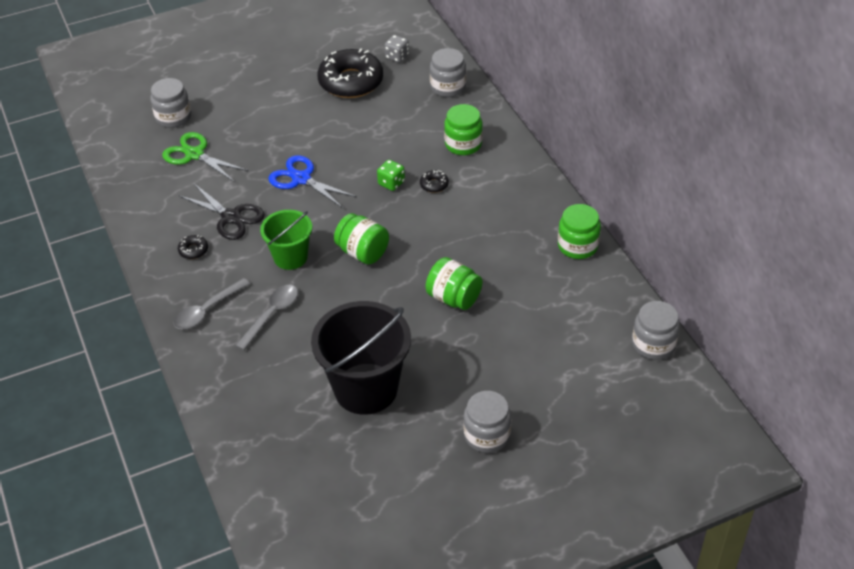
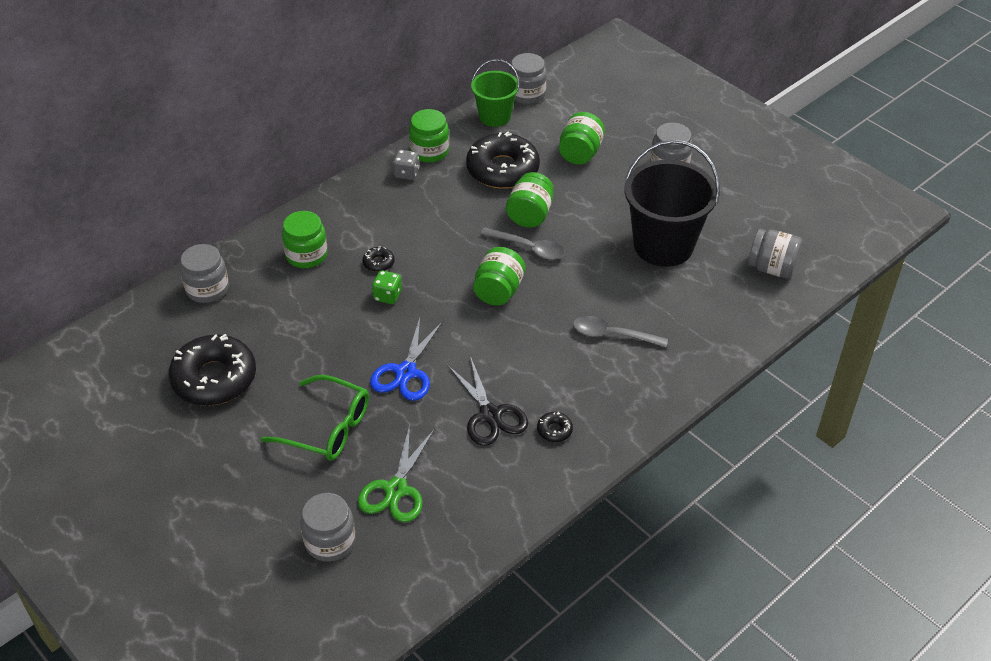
camera: 110 degrees left, 0 degrees up
grey spoon [174,278,250,329] -> grey spoon moved to [480,227,565,260]
black scissors [178,183,265,240] -> black scissors turned 135 degrees clockwise [447,356,528,446]
green bucket [260,210,312,270] -> green bucket moved to [471,59,520,127]
grey dice [384,35,409,63] -> grey dice moved to [393,150,419,180]
none -> green glasses [261,375,369,461]
none -> black donut [466,132,540,189]
none -> green jar [559,112,605,164]
none -> grey jar [748,229,802,279]

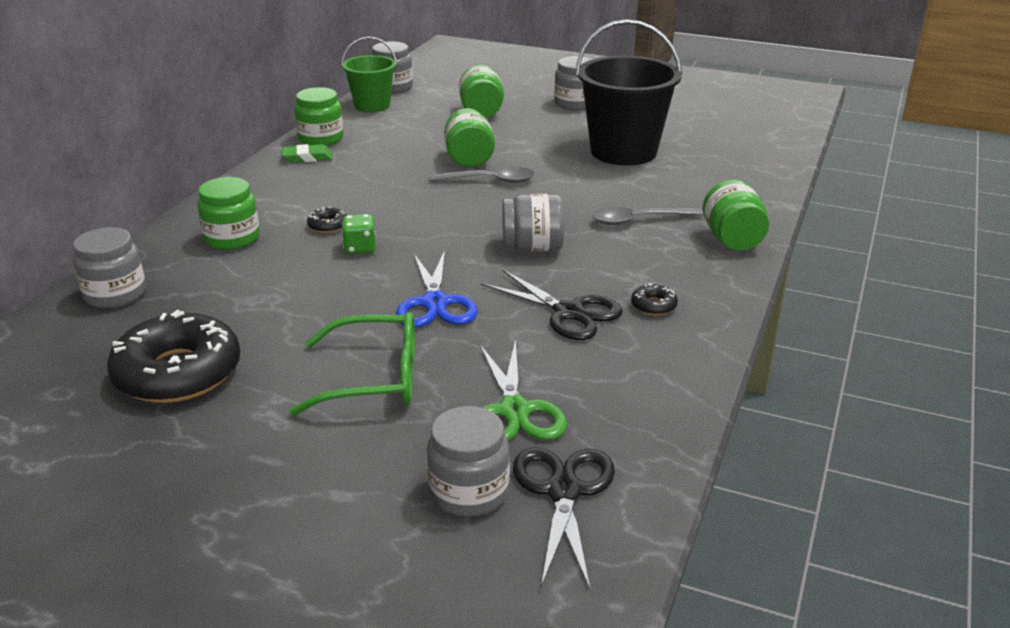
camera: 25 degrees left, 15 degrees down
grey dice [393,150,419,180] -> green eraser [282,144,332,163]
black donut [466,132,540,189] -> none
green jar [473,247,525,306] -> green jar moved to [703,180,769,251]
grey jar [748,229,802,279] -> grey jar moved to [502,194,564,252]
none -> black scissors [513,447,615,591]

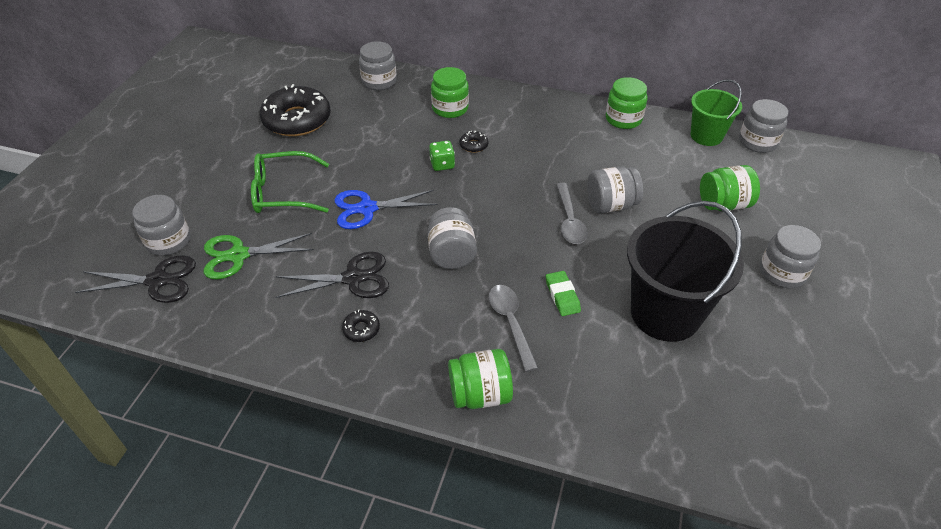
camera: 85 degrees right, 15 degrees up
green eraser [282,144,332,163] -> green eraser moved to [546,271,581,316]
green glasses [289,312,415,416] -> green glasses turned 90 degrees clockwise [251,151,329,213]
green jar [444,108,495,167] -> grey jar [587,166,643,213]
black scissors [481,269,623,340] -> black scissors turned 135 degrees counterclockwise [276,252,389,298]

